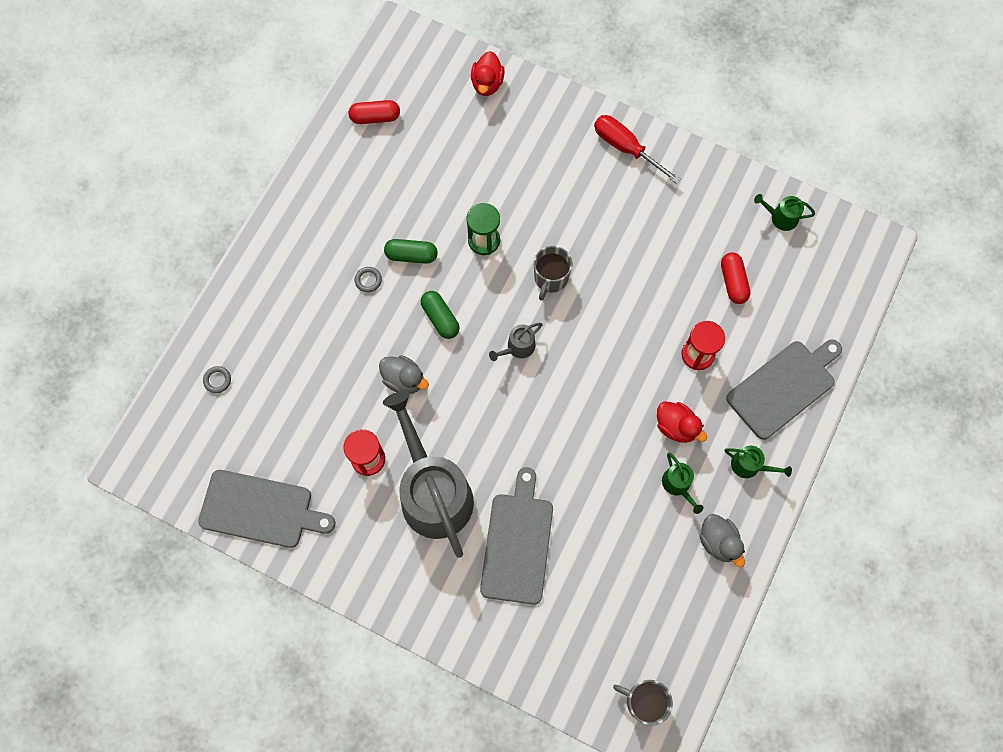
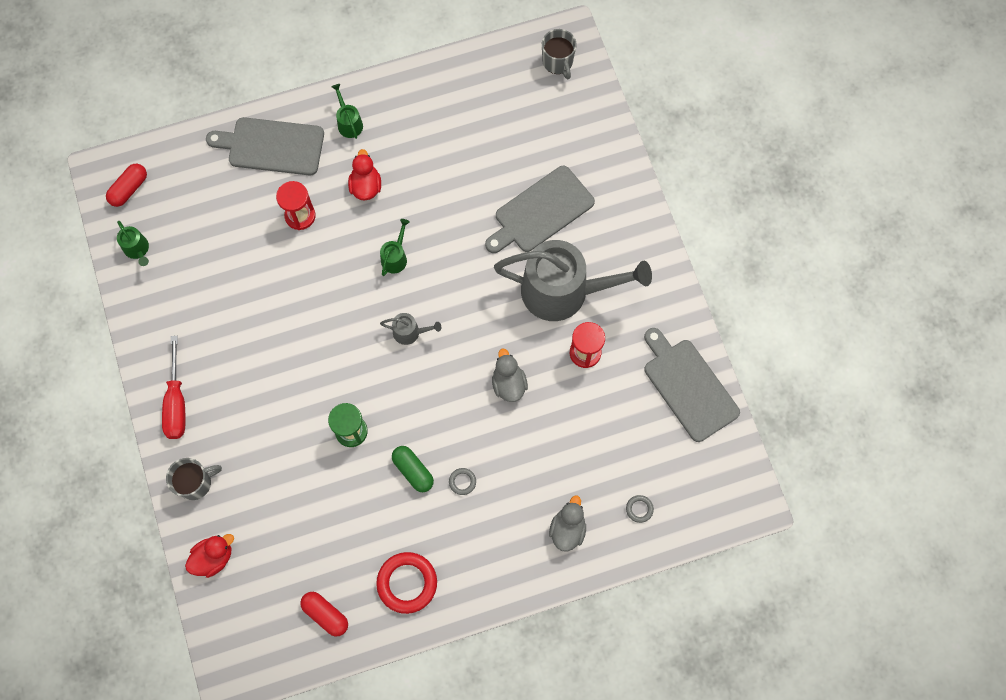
camera: 135 degrees left, 0 degrees up
grey watering can [383,391,474,558] -> grey watering can turned 105 degrees counterclockwise [494,240,652,321]
green capsule [421,291,460,339] -> none
grey mug [534,246,572,301] -> grey mug moved to [166,458,222,500]
green watering can [662,452,703,514] -> green watering can moved to [380,219,410,276]
grey duck [699,514,745,567] -> grey duck moved to [549,495,586,552]
red capsule [721,252,751,304] -> red capsule moved to [106,164,147,207]
none -> red ring [376,552,437,614]

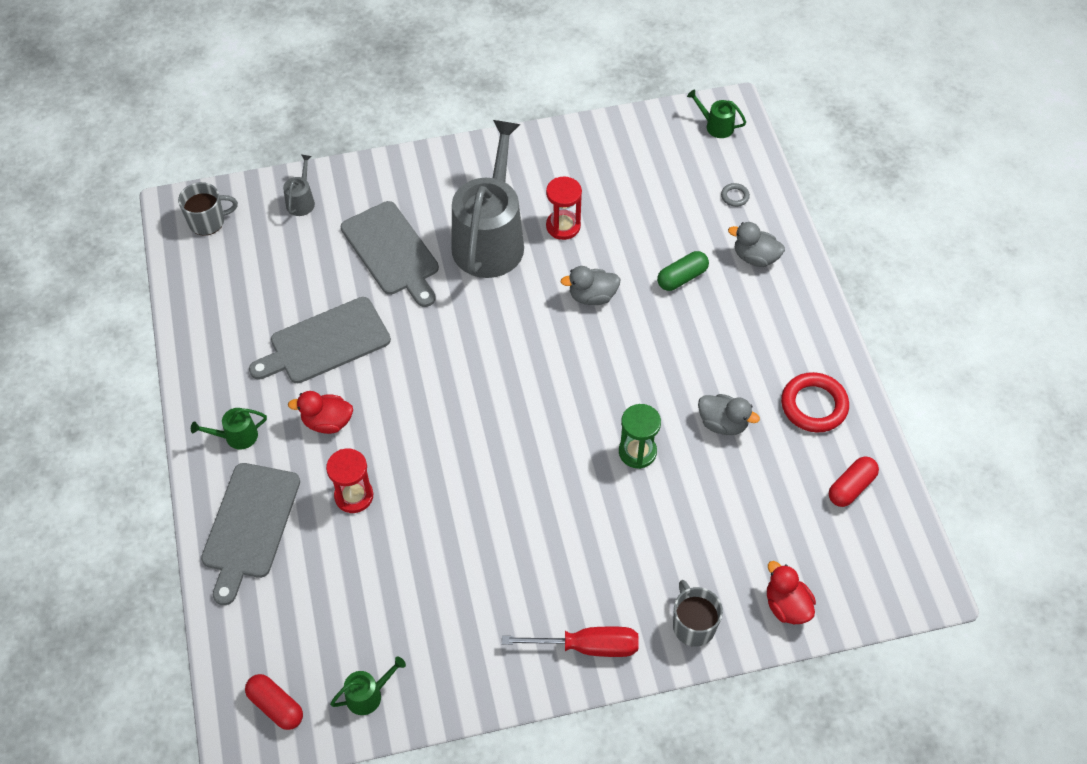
camera: 85 degrees left, 15 degrees down
green watering can [380,219,410,276] -> green watering can moved to [687,89,746,138]
grey watering can [380,313,441,345] -> grey watering can moved to [283,154,315,216]
green capsule [392,446,434,492] -> green capsule moved to [657,251,709,291]
grey ring [449,468,476,495] -> none
grey cutting board [644,328,740,442] -> grey cutting board moved to [249,297,391,383]
none -> grey duck [698,394,760,435]

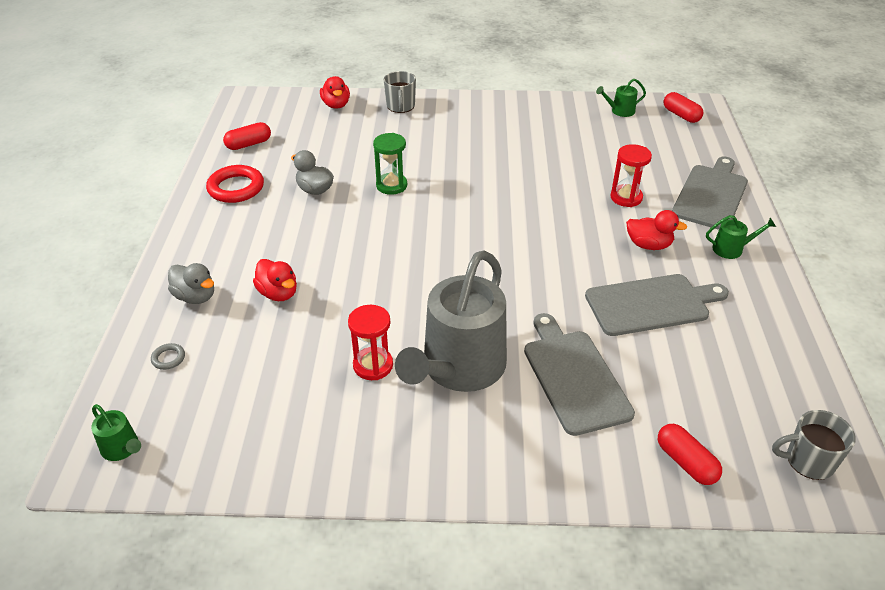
camera: 165 degrees left, 15 degrees down
grey watering can [283,154,315,216] -> red capsule [658,424,722,485]
red screwdriver [502,627,639,657] -> none
grey duck [560,266,620,305] -> none
green capsule [657,251,709,291] -> red duck [253,259,297,301]

